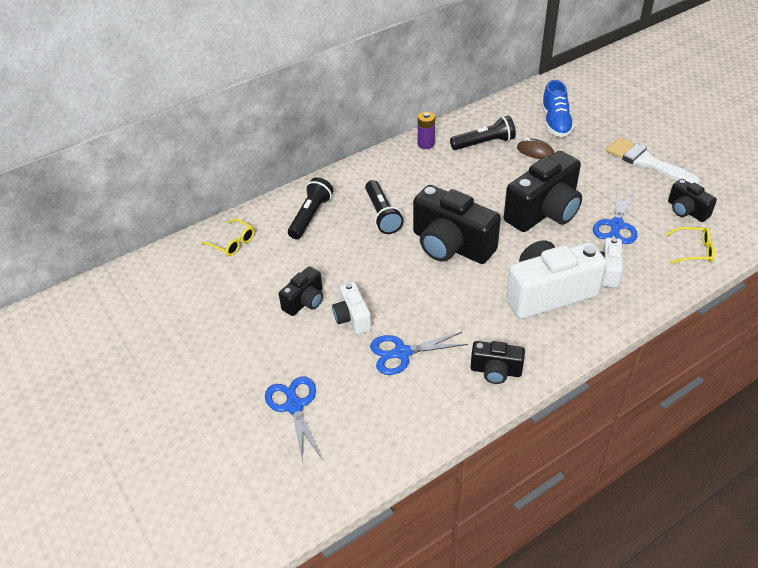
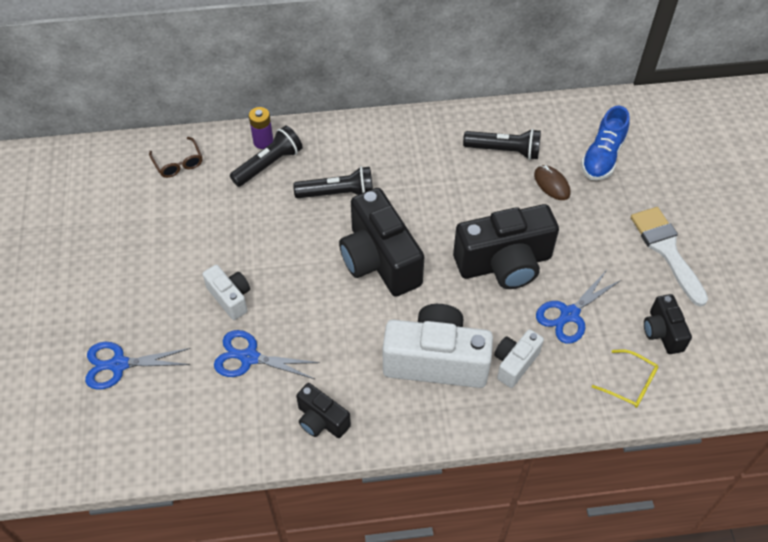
camera: 25 degrees right, 10 degrees up
yellow glasses [201,219,255,256] -> brown glasses [149,137,202,178]
blue scissors [265,376,322,462] -> blue scissors turned 105 degrees counterclockwise [85,342,190,390]
black camera [279,266,323,316] -> none
white camera [332,282,371,335] -> white camera turned 135 degrees clockwise [203,265,250,320]
black flashlight [365,180,404,234] -> black flashlight turned 105 degrees counterclockwise [293,166,373,198]
purple battery [418,112,435,149] -> purple battery moved to [249,107,273,149]

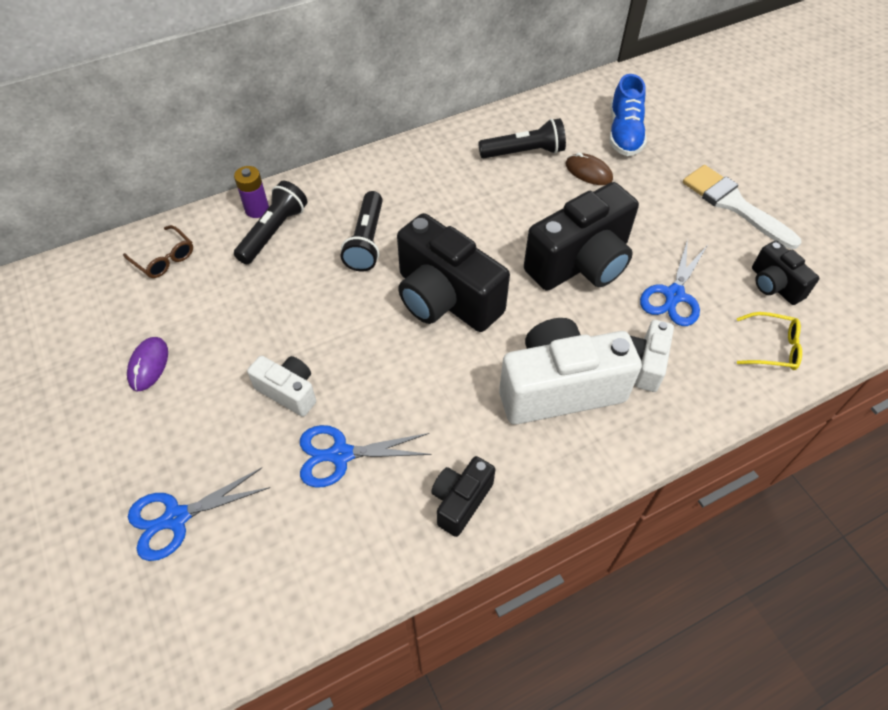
camera: 20 degrees left, 0 degrees up
black flashlight [293,166,373,198] -> black flashlight turned 120 degrees clockwise [341,191,383,271]
black camera [296,383,351,438] -> black camera turned 105 degrees clockwise [431,456,495,537]
none -> purple mouse [127,337,168,391]

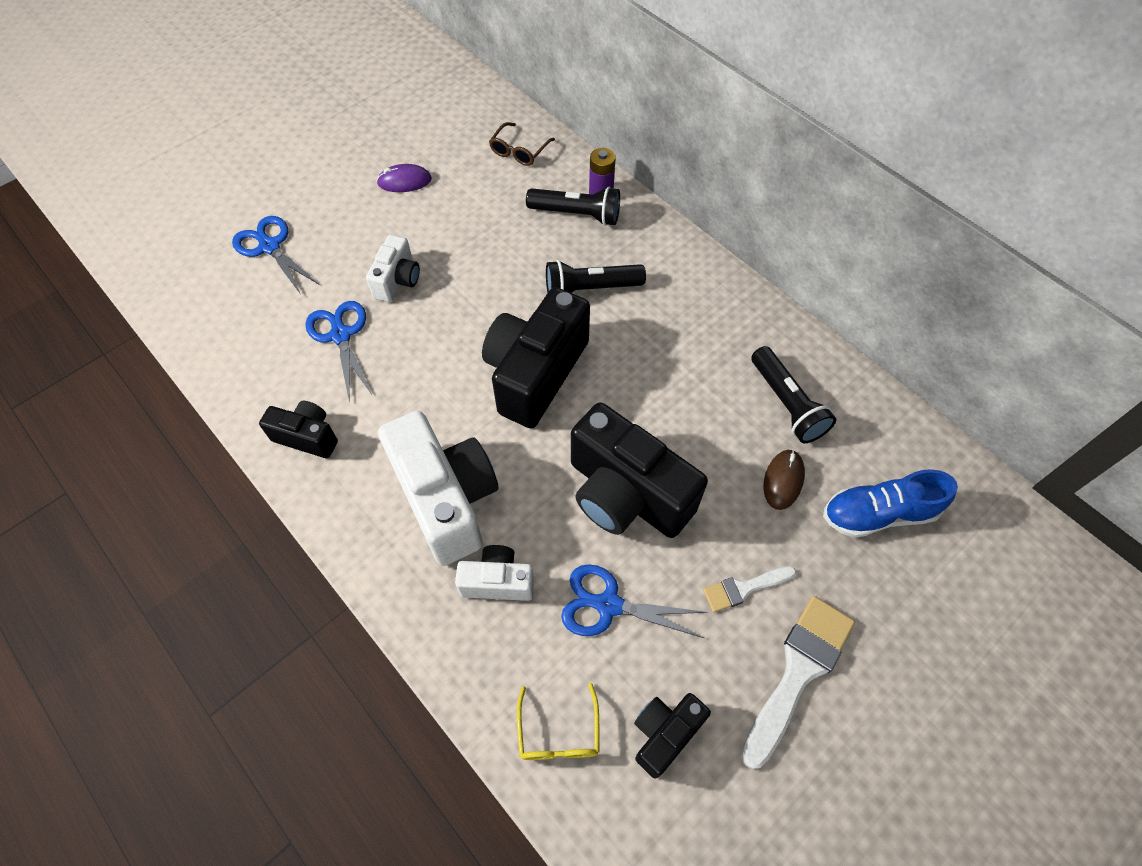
camera: 75 degrees right, 5 degrees up
none -> white brush [703,566,796,612]

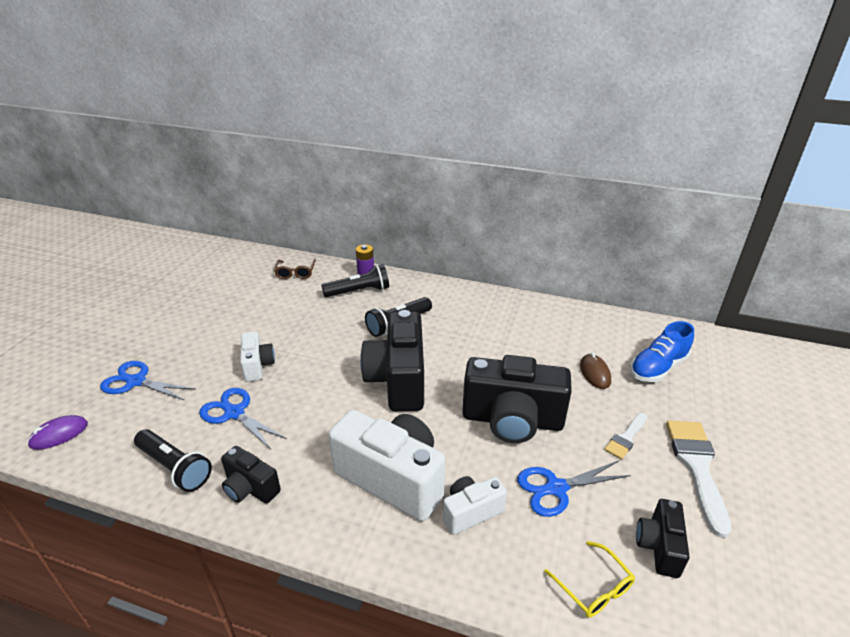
camera: 30 degrees left, 25 degrees down
black camera [259,401,338,458] -> black camera turned 135 degrees counterclockwise [221,446,281,504]
purple mouse [377,164,432,192] -> purple mouse moved to [27,415,88,450]
black flashlight [751,346,836,443] -> black flashlight moved to [134,429,212,492]

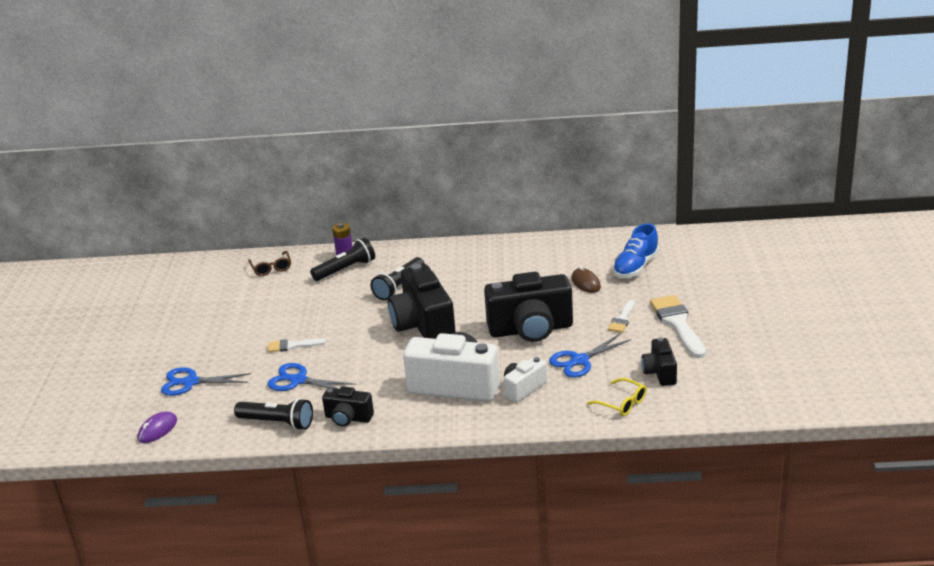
camera: 15 degrees left, 5 degrees down
white camera [240,331,275,382] -> white brush [268,339,326,352]

